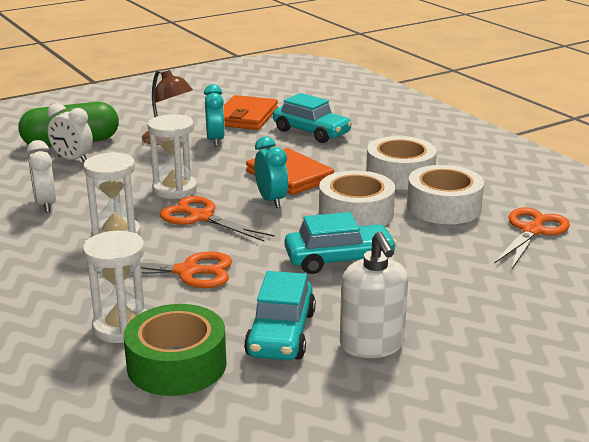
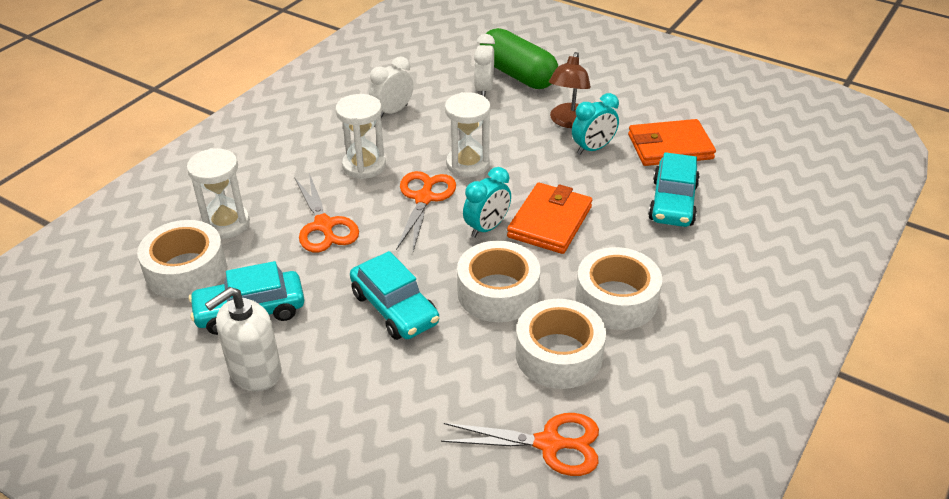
camera: 65 degrees right, 15 degrees up
green tape [123,304,227,396] -> white tape [137,220,227,299]

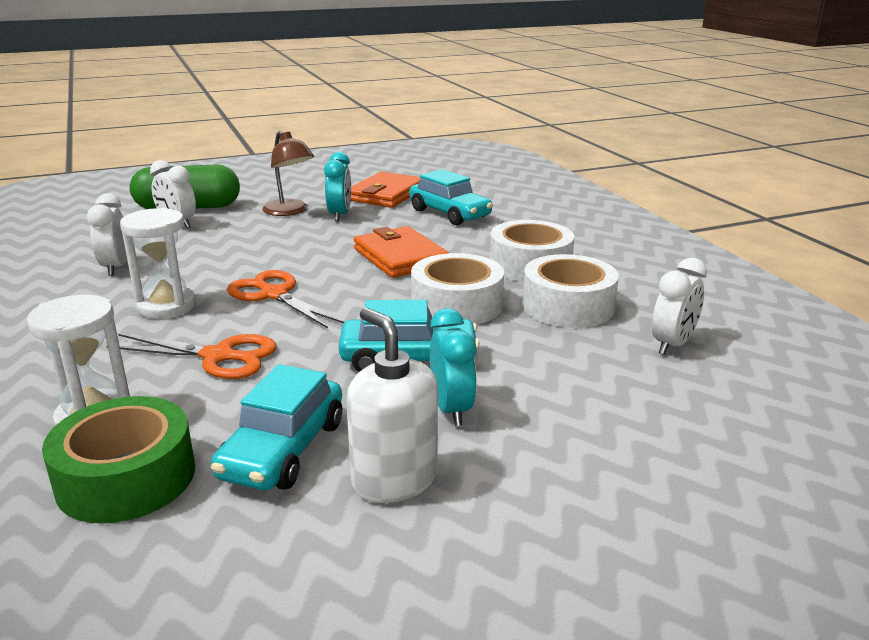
camera: 55 degrees left, 15 degrees down
white tape [137,220,227,299] -> green tape [42,396,195,524]
white soap dispenser [205,287,281,392] -> white soap dispenser turned 150 degrees clockwise [346,308,438,503]
orange scissors [441,413,599,476] -> white clock [652,257,707,355]
white hourglass [445,92,491,177] -> none
turquoise clock [463,167,511,238] -> turquoise clock moved to [430,308,477,426]

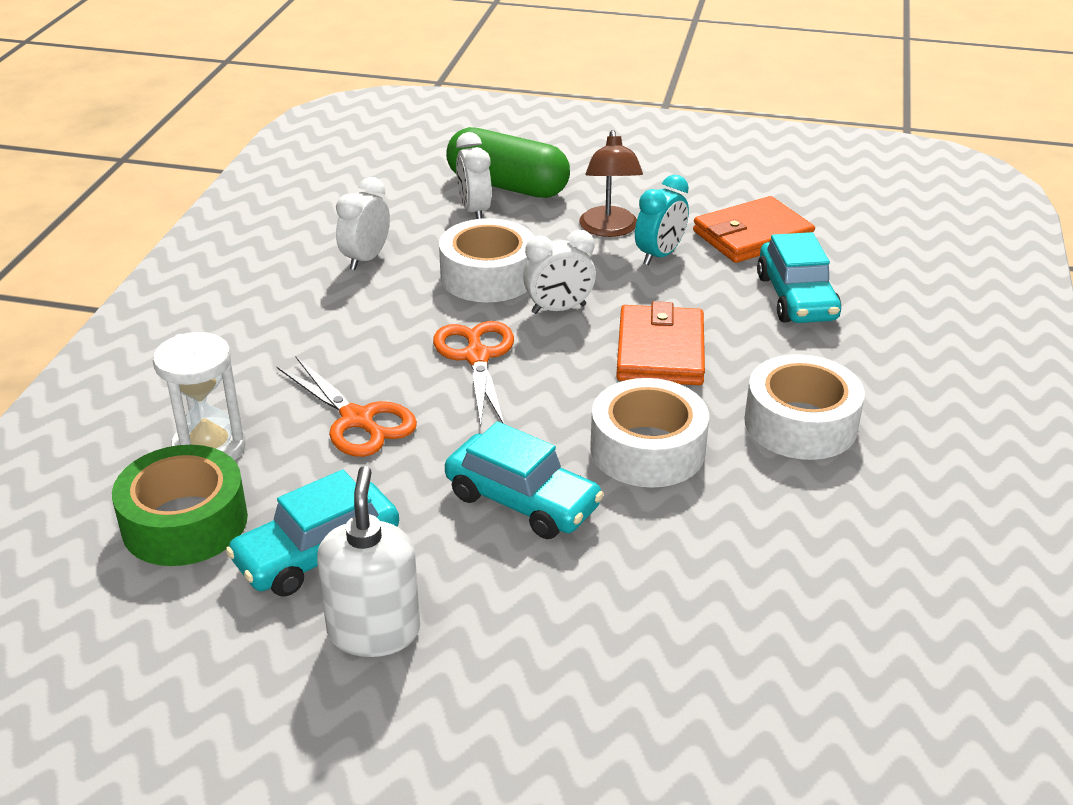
camera: 35 degrees right, 10 degrees up
white hourglass [120,208,196,319] -> none
turquoise clock [430,308,477,426] -> none
white tape [522,254,619,328] -> white tape moved to [439,218,535,302]
white clock [652,257,707,355] -> white clock moved to [523,230,596,314]

